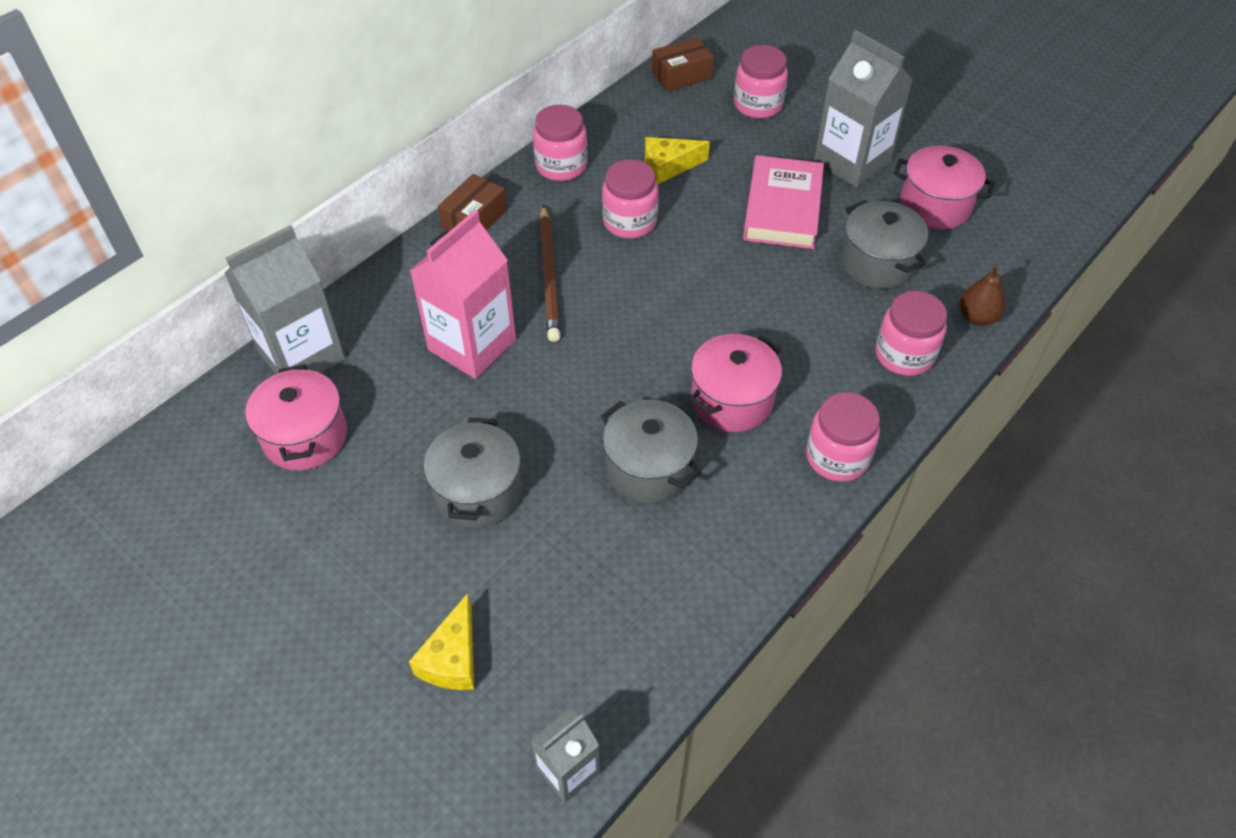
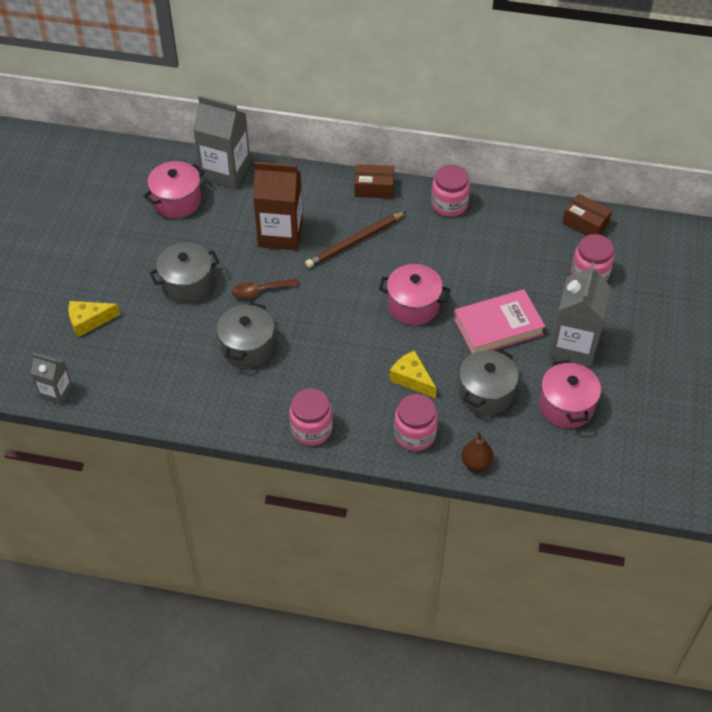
camera: 60 degrees right, 0 degrees up
pink carton [410,210,516,379] -> brown carton [253,162,303,250]
pink jar [602,160,658,239] -> none
yellow cheese [645,137,710,184] -> yellow cheese moved to [389,350,437,398]
pink pot [689,334,782,432] -> pink pot moved to [379,264,450,325]
none -> brown spoon [232,279,299,299]

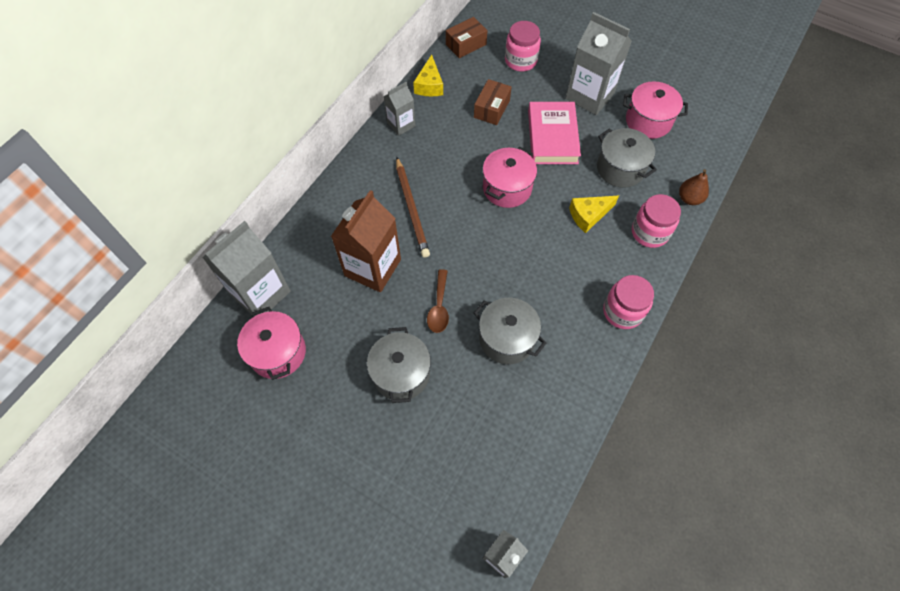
camera: 70 degrees left, 10 degrees up
yellow cheese [69,301,120,337] -> yellow cheese moved to [413,55,443,96]
brown box [355,164,394,199] -> brown box moved to [474,79,512,125]
pink jar [431,165,470,217] -> grey carton [383,82,415,136]

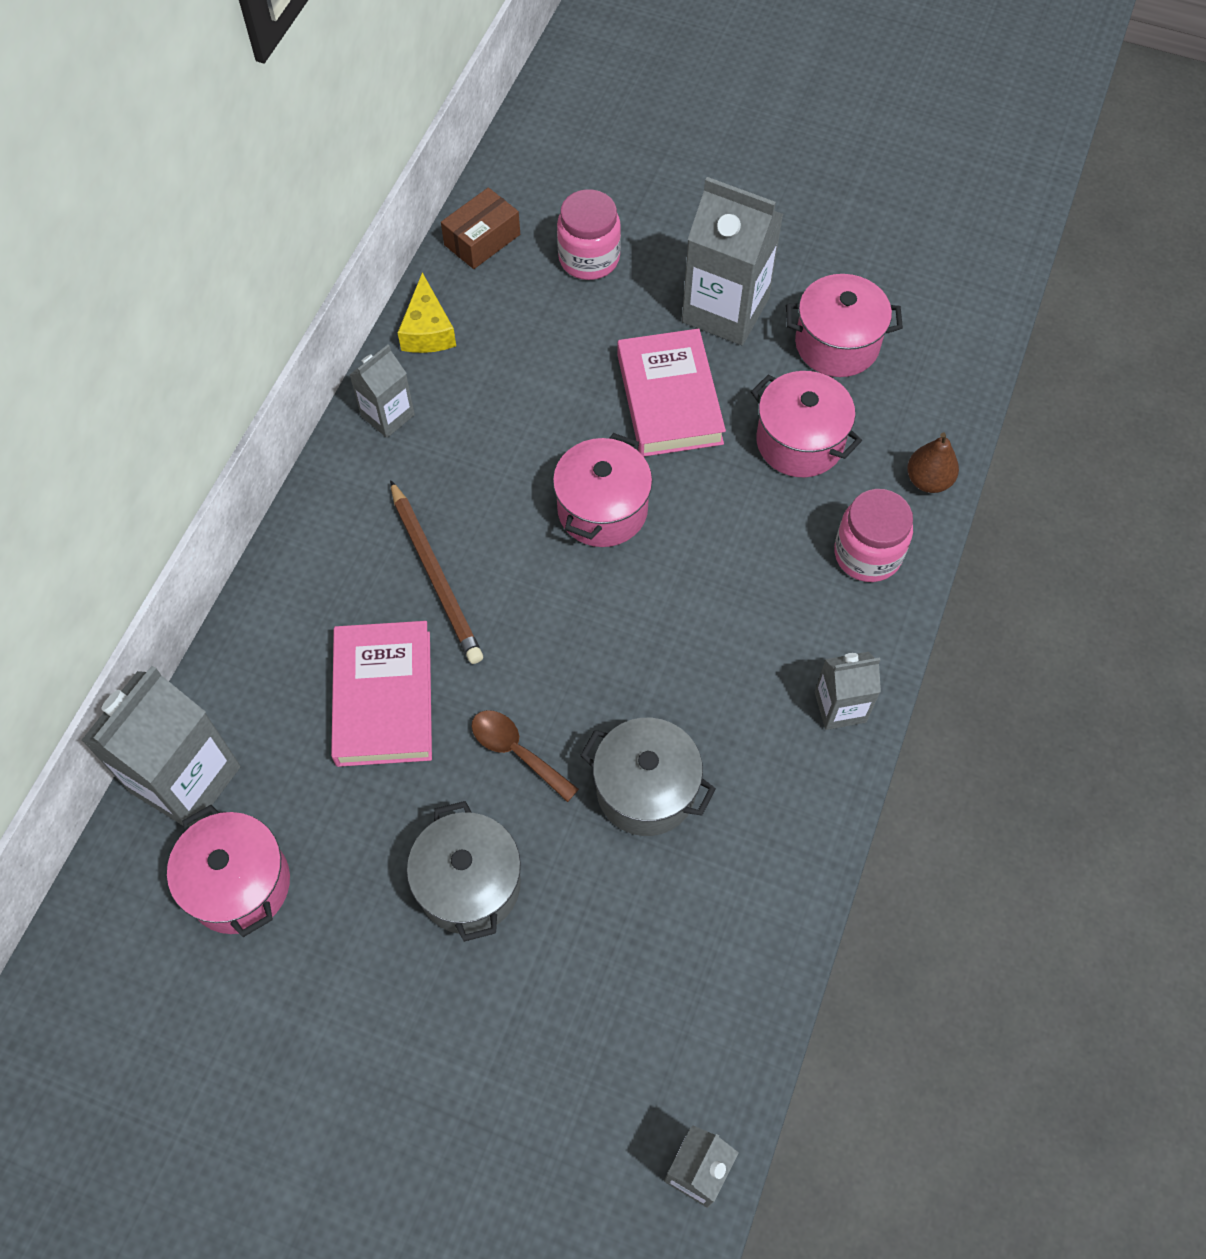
camera: 10 degrees left, 0 degrees up
brown carton [331,190,401,292] -> pink book [331,621,432,767]
brown spoon [427,269,449,333] -> brown spoon turned 135 degrees clockwise [471,710,579,802]
brown box [474,79,512,125] -> none
yellow cheese [569,196,619,233] -> none
grey pot [597,128,657,188] -> pink pot [751,371,862,477]
pink jar [603,275,654,329] -> grey carton [815,652,881,730]

